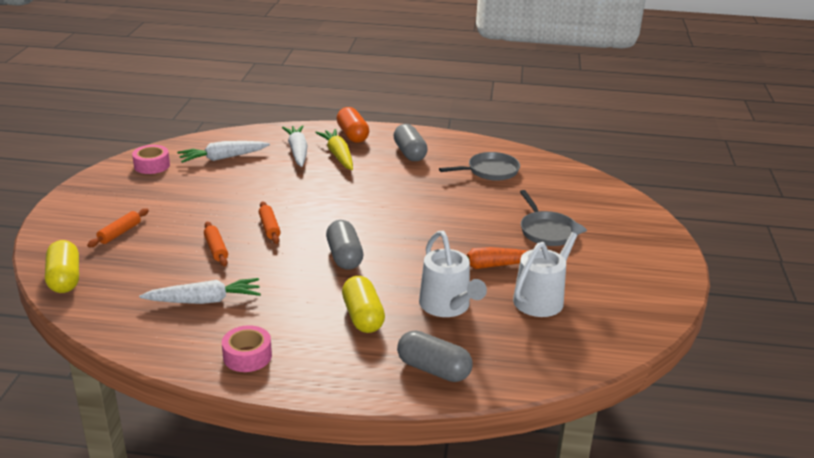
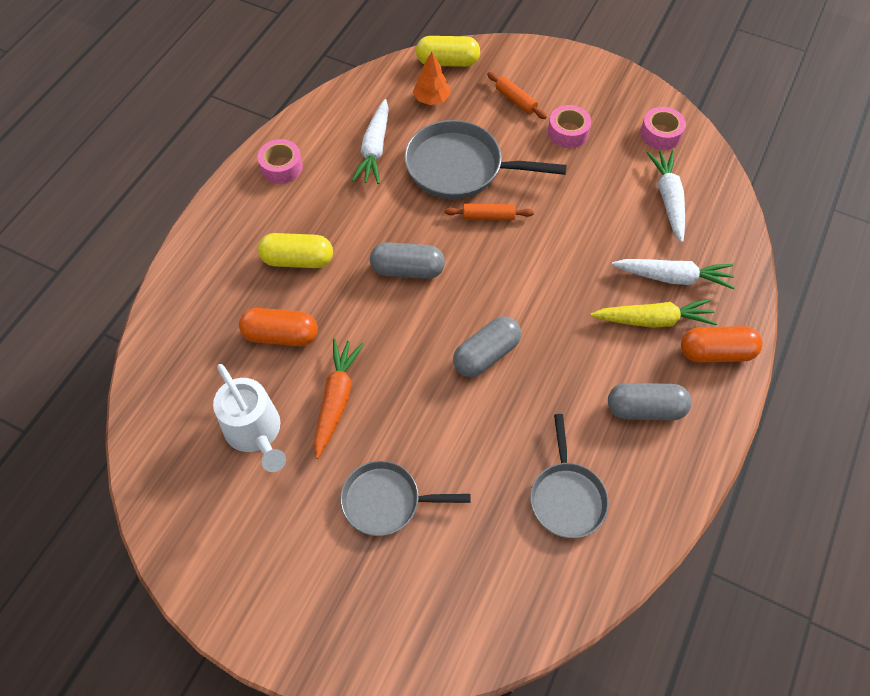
camera: 110 degrees right, 30 degrees up
orange rolling pin [204,222,228,266] -> grey pan [405,120,567,199]
grey capsule [397,330,472,382] -> grey capsule moved to [453,316,521,377]
white watering can [419,231,487,317] -> orange capsule [239,308,318,346]
none -> orange tree [413,52,450,105]
none -> pink tape [548,105,591,148]

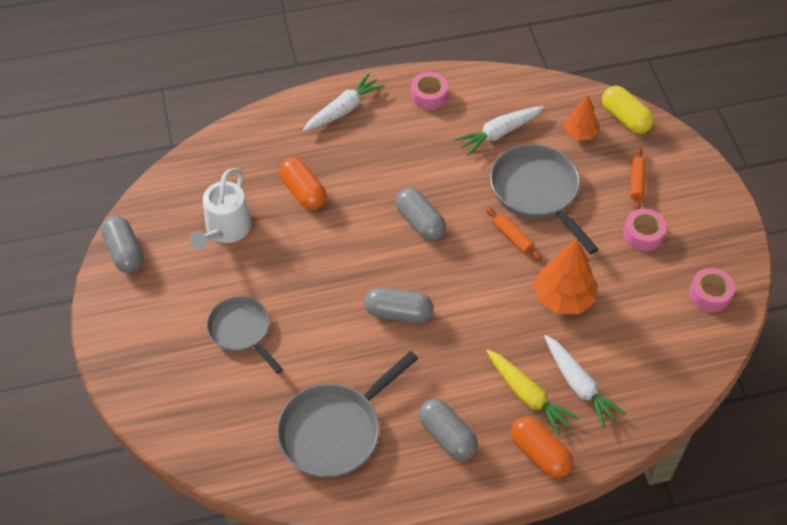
camera: 50 degrees right, 5 degrees down
yellow capsule [258,233,333,268] -> none
orange carrot [314,338,364,459] -> none
grey pan [530,414,609,538] -> grey pan [277,351,418,478], size x1.54
white carrot [647,150,685,243] -> white carrot moved to [303,73,385,131]
none -> grey capsule [101,216,144,273]
none -> orange tree [533,239,597,314]

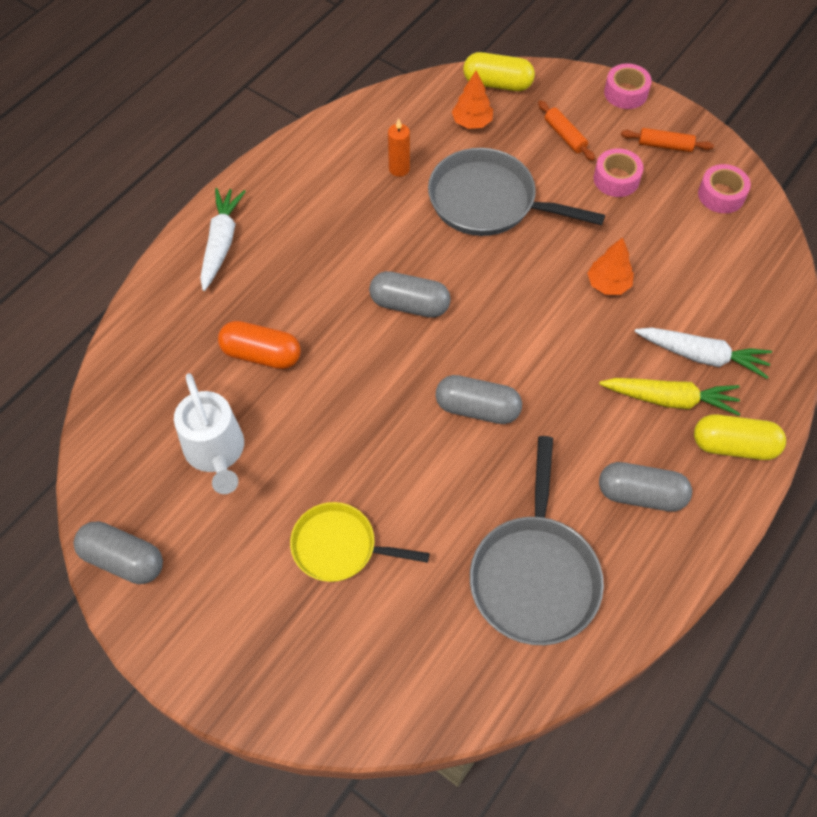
camera: 40 degrees left, 5 degrees up
grey pan [207,296,283,374] -> yellow pan [290,502,430,582]
grey capsule [365,287,433,323] -> grey capsule turned 45 degrees clockwise [436,375,522,424]
pink tape [411,72,448,110] -> pink tape moved to [604,63,652,109]
white carrot [455,106,544,156] -> orange candle [388,118,410,177]
orange rolling pin [485,207,542,261] -> orange rolling pin moved to [621,128,714,152]
orange capsule [511,416,573,478] -> yellow capsule [694,414,786,460]
orange tree [533,239,597,314] -> orange tree [587,237,634,295], size x0.61

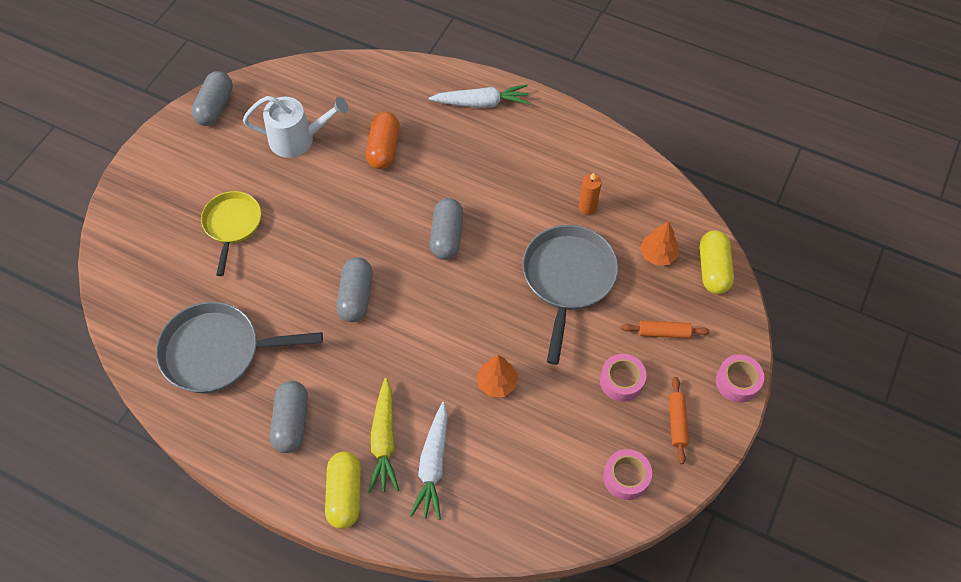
camera: 80 degrees right, 0 degrees up
white watering can [174,373,244,494] -> white watering can turned 150 degrees counterclockwise [243,96,349,158]
orange rolling pin [538,100,595,161] -> orange rolling pin turned 45 degrees clockwise [621,321,710,338]

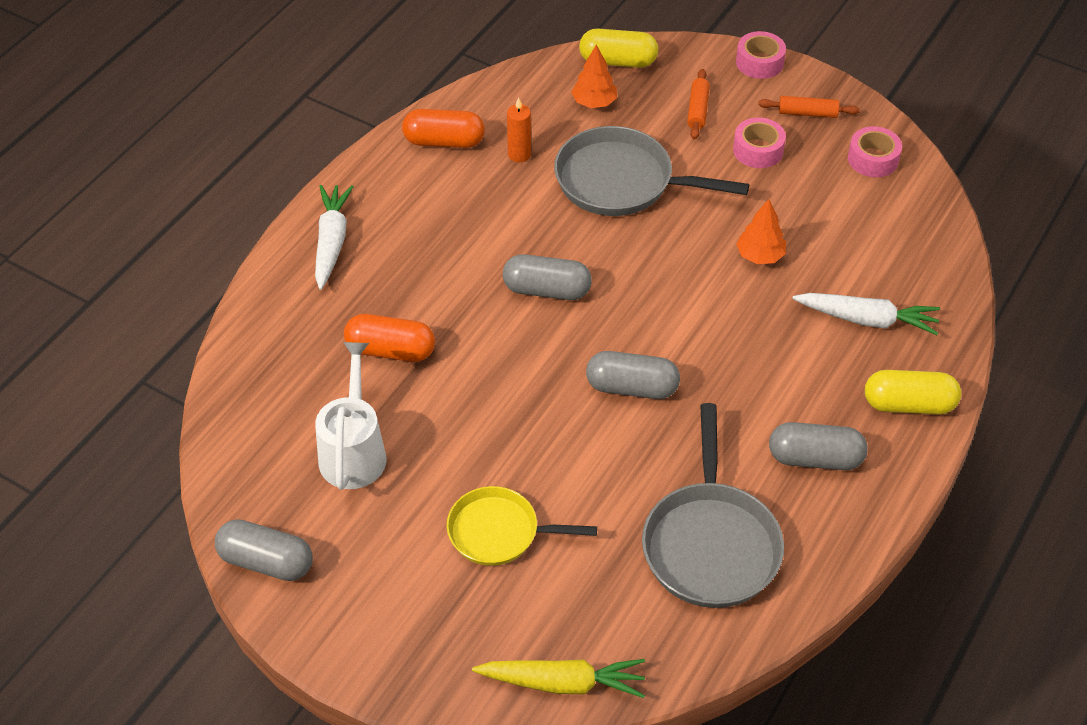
camera: 85 degrees left, 10 degrees down
yellow carrot [368,378,399,493] -> yellow carrot moved to [472,659,645,698]
none -> orange capsule [402,109,485,148]

